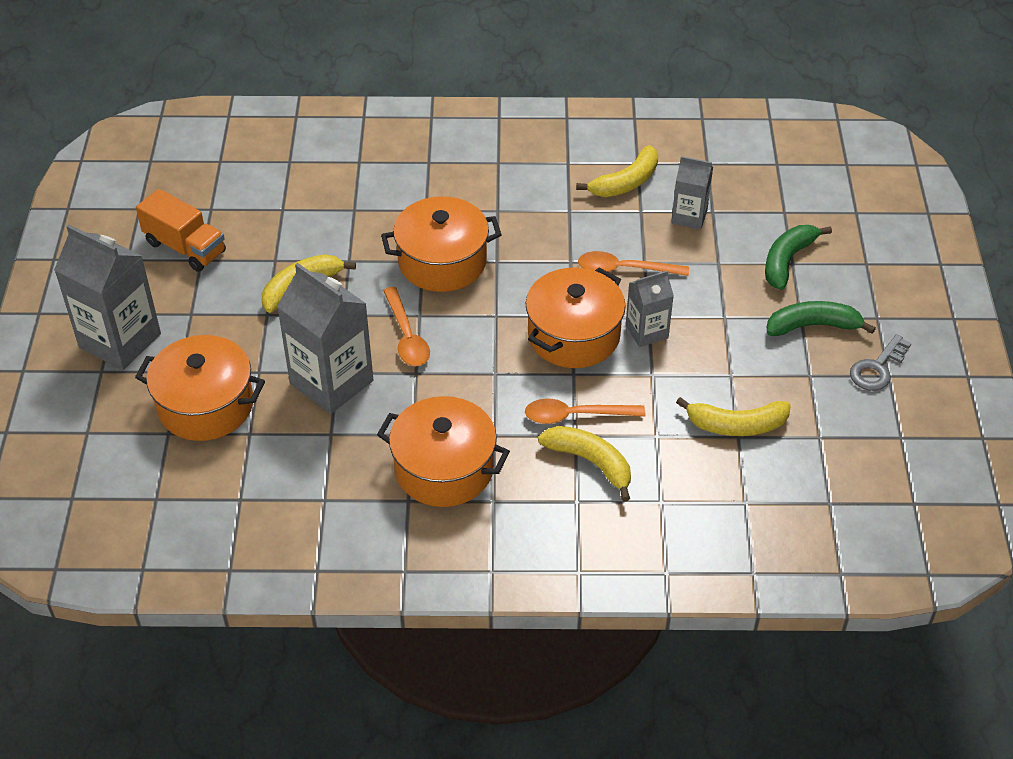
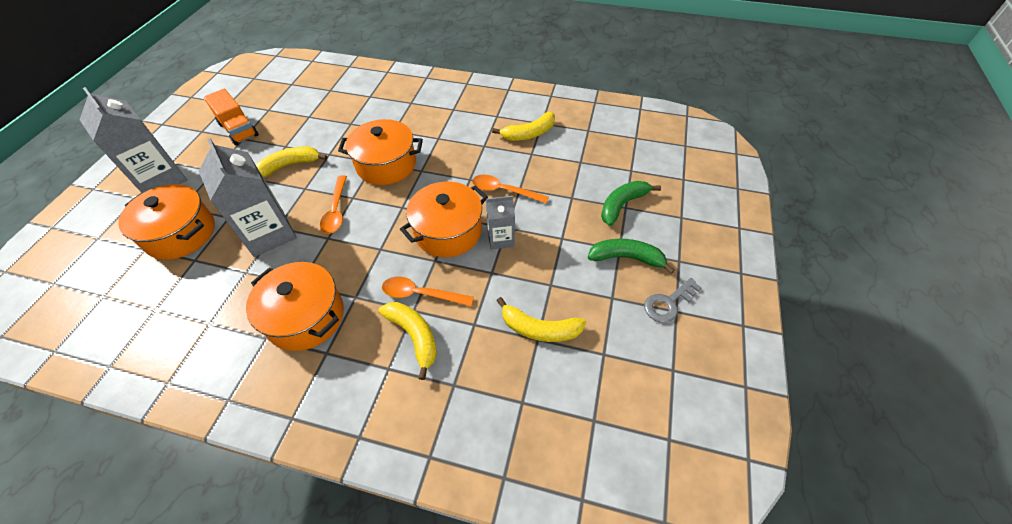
camera: 15 degrees right, 5 degrees up
grey carton [671,156,713,229] -> none

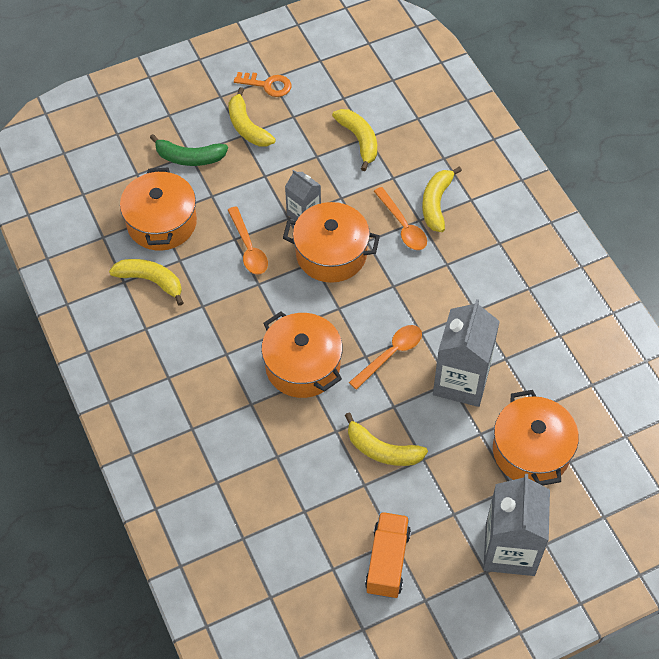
camera: 130 degrees left, 5 degrees up
orange pot [246,262,344,351] -> orange pot moved to [120,168,197,251]
green banana [588,239,675,274] -> yellow banana [229,87,276,146]
grey key [644,278,702,323] -> orange key [234,72,292,97]

